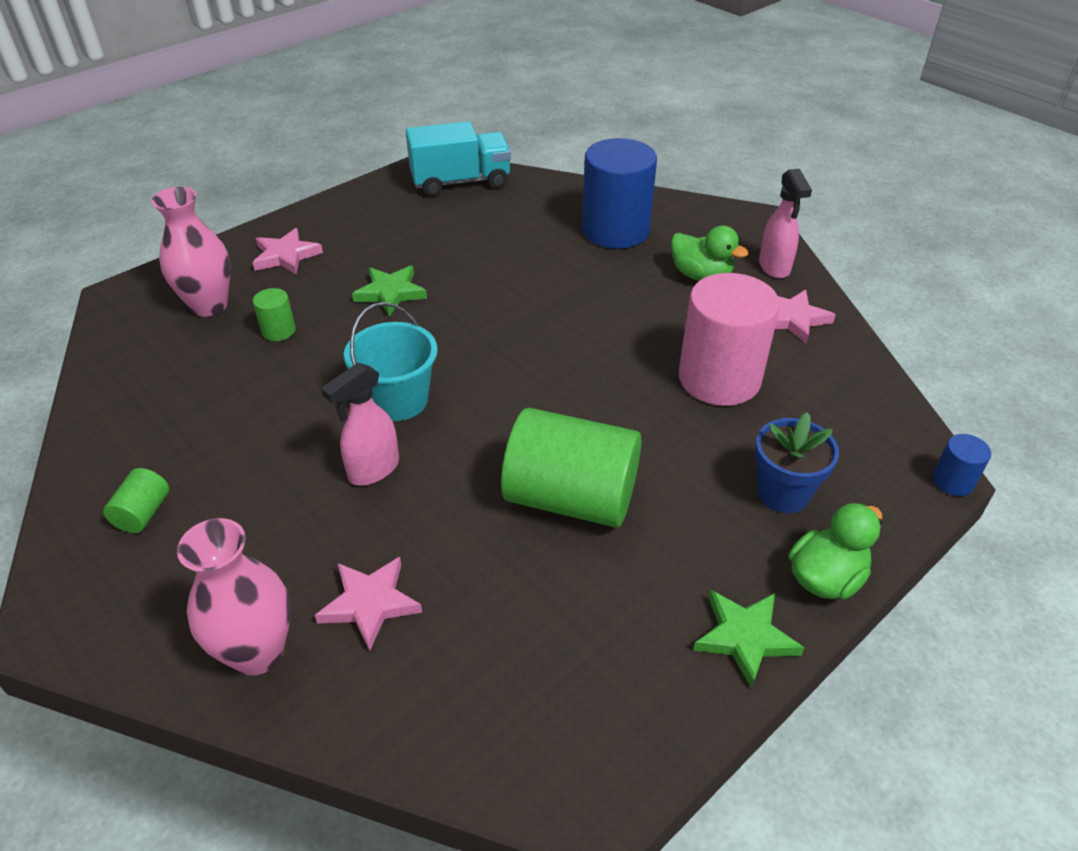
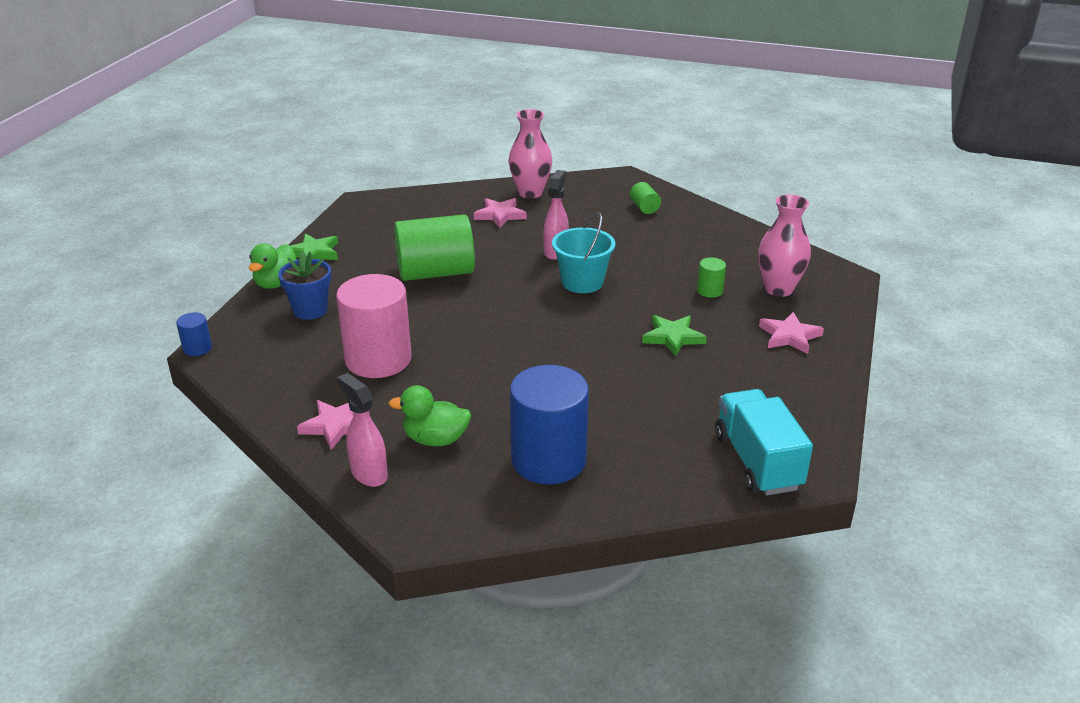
camera: 150 degrees right, 10 degrees down
turquoise truck [406,121,511,196] -> turquoise truck turned 120 degrees clockwise [715,389,813,495]

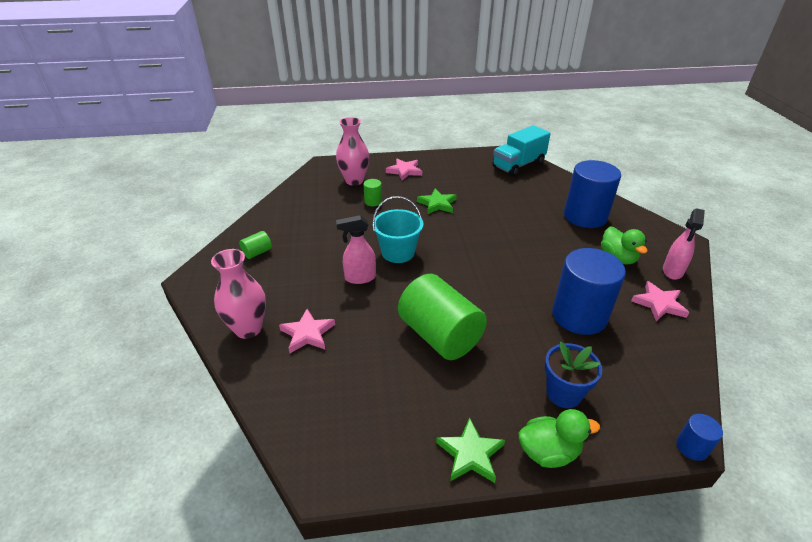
camera: 115 degrees left, 5 degrees up
pink cylinder [336,274,412,378] -> blue cylinder [552,248,626,335]

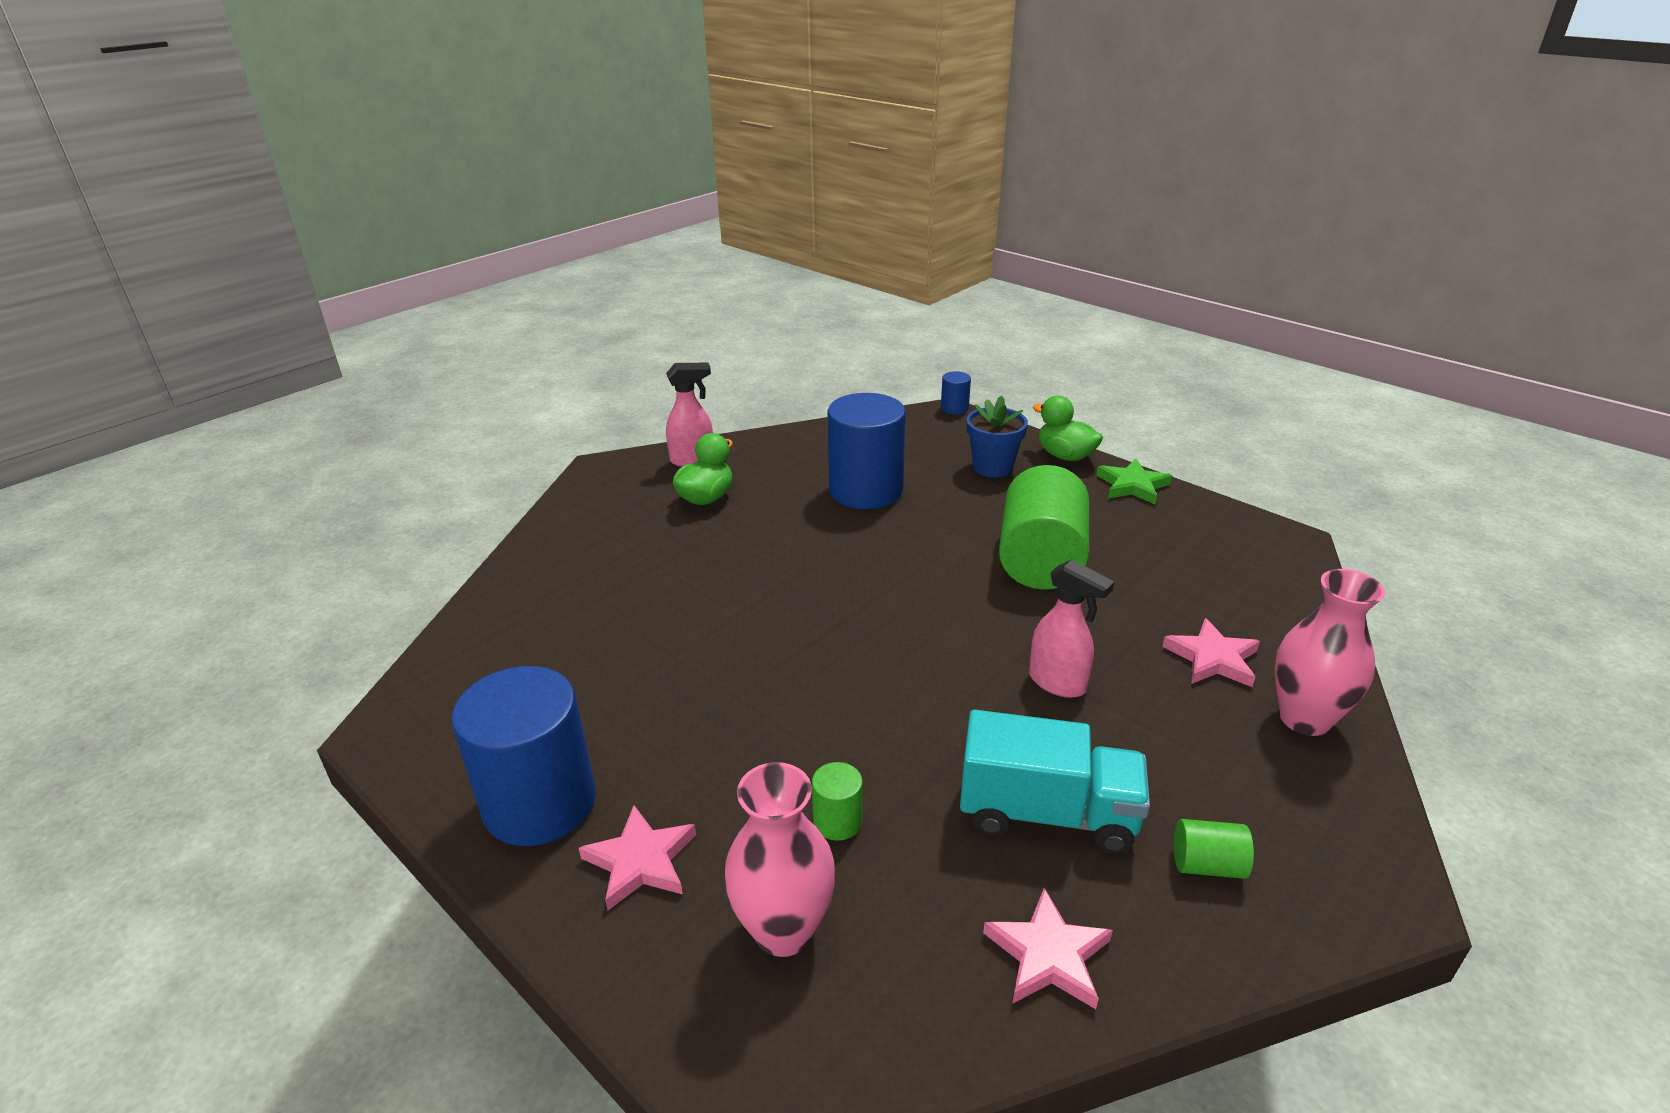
camera: 130 degrees left, 5 degrees down
turquoise bucket [372,196,423,263] -> none
green star [417,189,457,214] -> none
turquoise truck [493,125,551,176] -> turquoise truck moved to [960,710,1150,853]
blue cylinder [564,160,621,228] -> blue cylinder moved to [451,666,596,846]
pink star [631,281,689,321] -> pink star moved to [983,888,1113,1009]

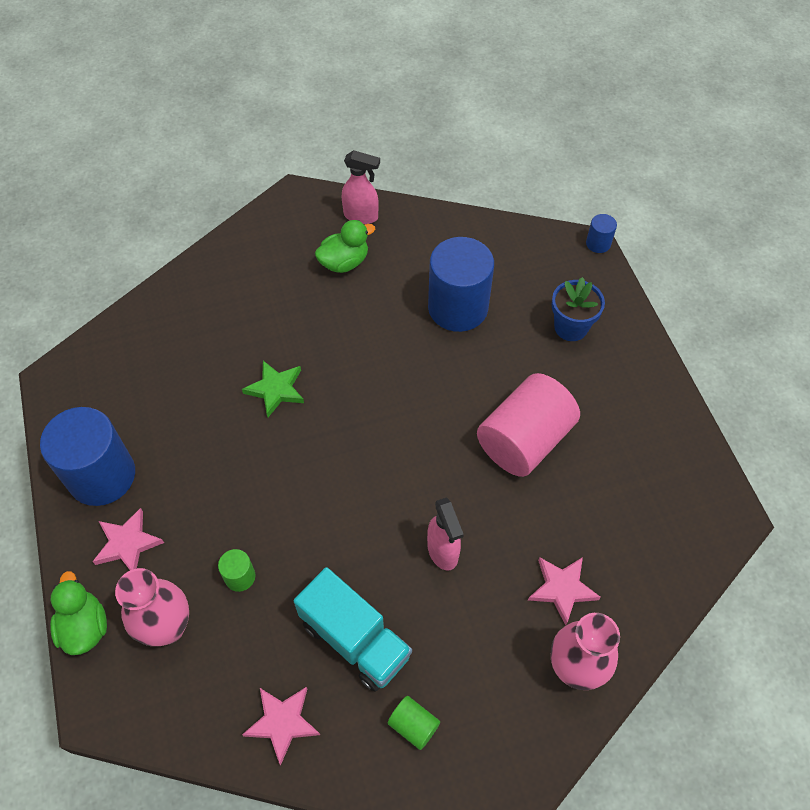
camera: 30 degrees right, 25 degrees up
green cylinder [999,465,1089,590] -> pink cylinder [477,373,580,477]
green duck [1033,396,1103,461] -> green duck moved to [50,571,107,655]
green star [1096,459,1172,505] -> green star moved to [242,361,304,417]

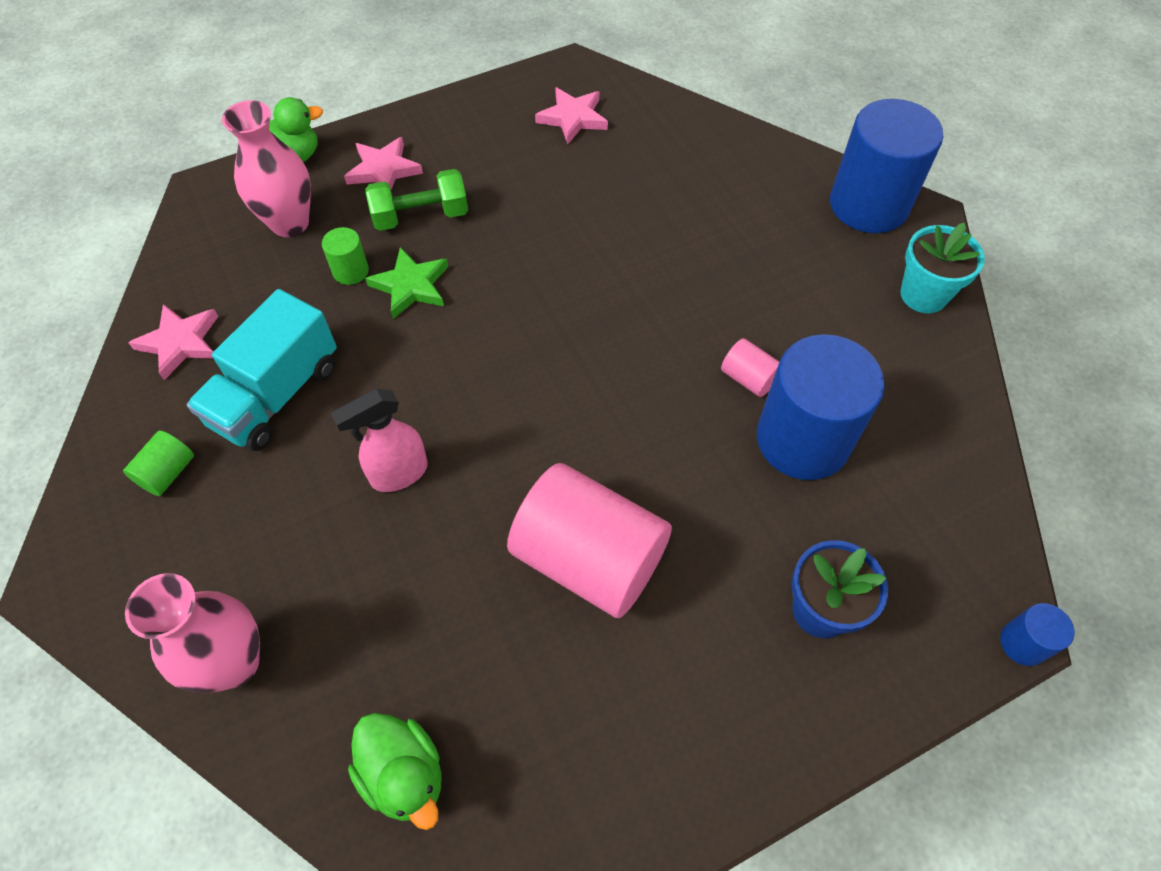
camera: 80 degrees right, 0 degrees up
blue cylinder [40,407,135,506] -> blue cylinder moved to [830,99,943,233]
green star [242,361,304,417] -> green star moved to [365,247,448,319]
green duck [315,220,375,273] -> green duck moved to [348,713,442,830]
pink spray bottle [342,150,380,224] -> turquoise flower pot [900,223,985,313]
pink star [528,557,601,625] -> pink star moved to [535,87,608,144]
none -> green dumbbell [366,169,468,231]
none -> pink cylinder [721,338,779,397]

